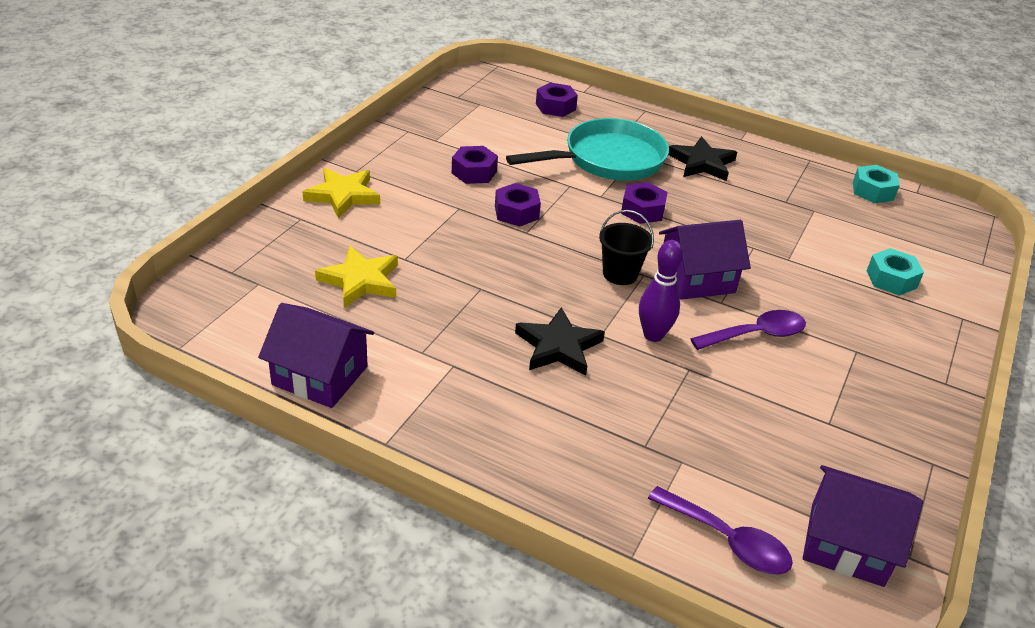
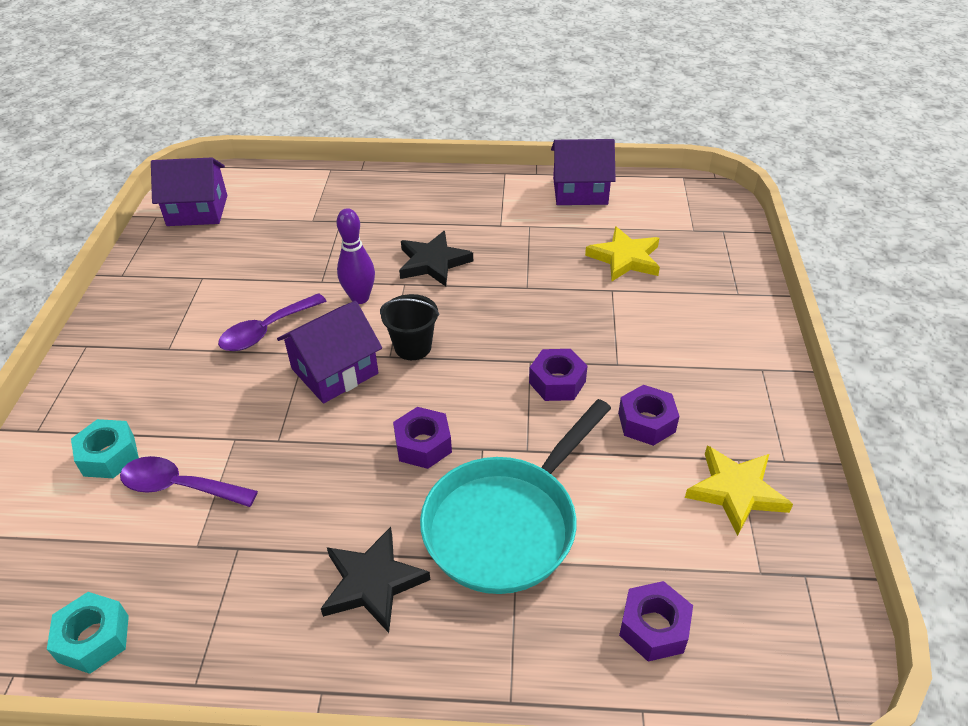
camera: 160 degrees right, 5 degrees up
yellow star [303,168,380,219] -> yellow star moved to [685,446,793,536]
purple spoon [648,486,793,575] -> purple spoon moved to [120,456,258,507]

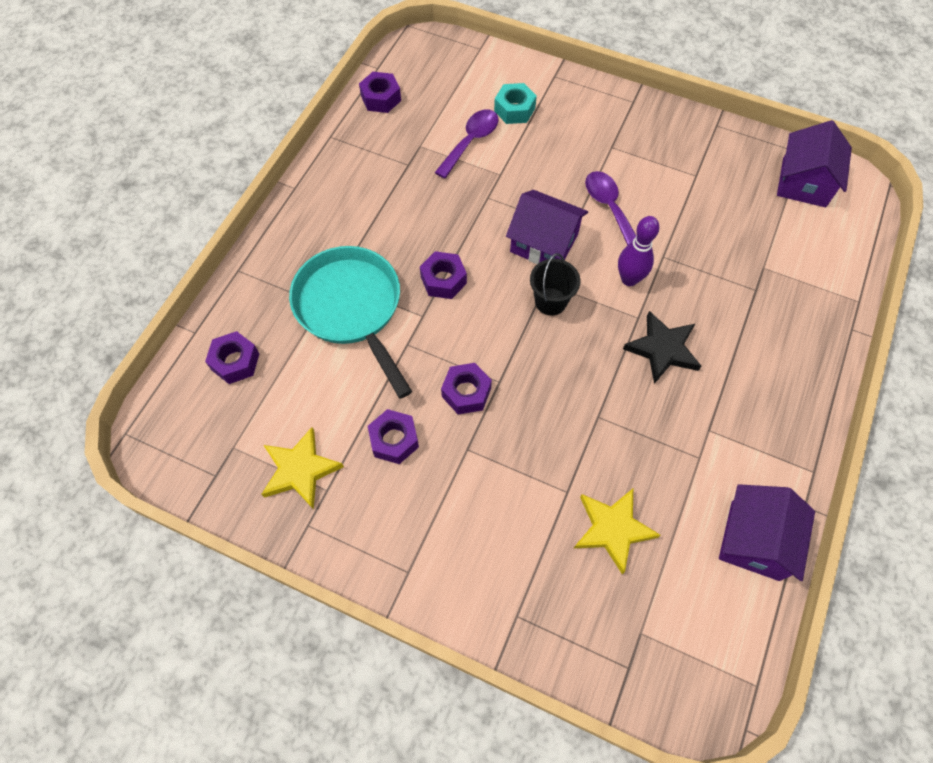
camera: 110 degrees right, 20 degrees up
turquoise nut [47,592,129,674] -> purple nut [359,72,401,113]
purple house [277,301,382,403] -> purple house turned 45 degrees counterclockwise [506,190,588,264]
black star [321,527,430,633] -> none

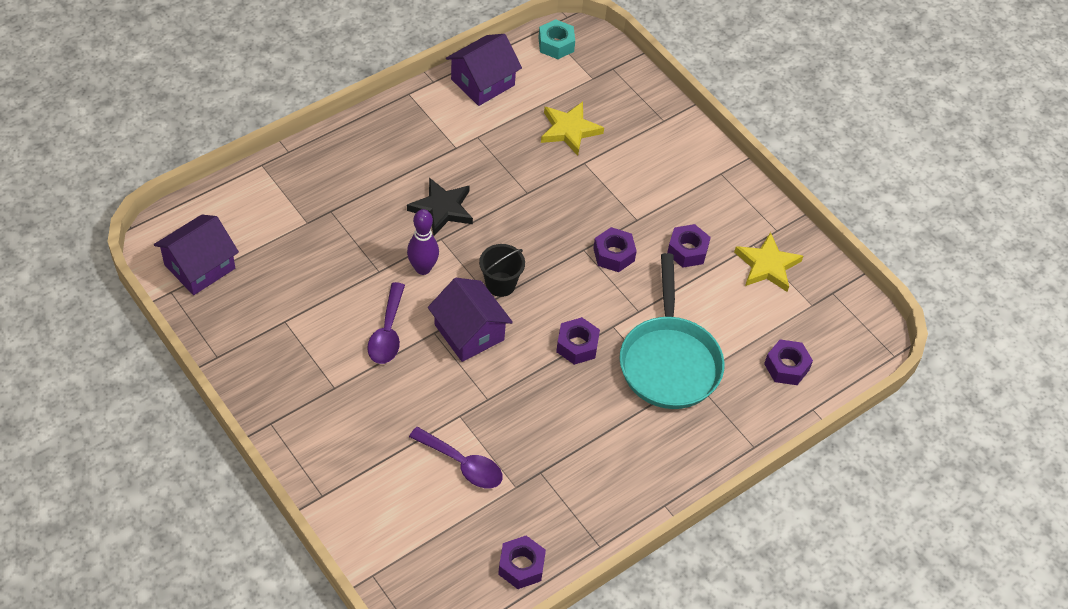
camera: 155 degrees left, 10 degrees down
purple spoon [435,109,499,179] -> purple spoon turned 120 degrees counterclockwise [409,427,503,488]
turquoise nut [494,83,537,124] -> turquoise nut moved to [538,19,575,59]

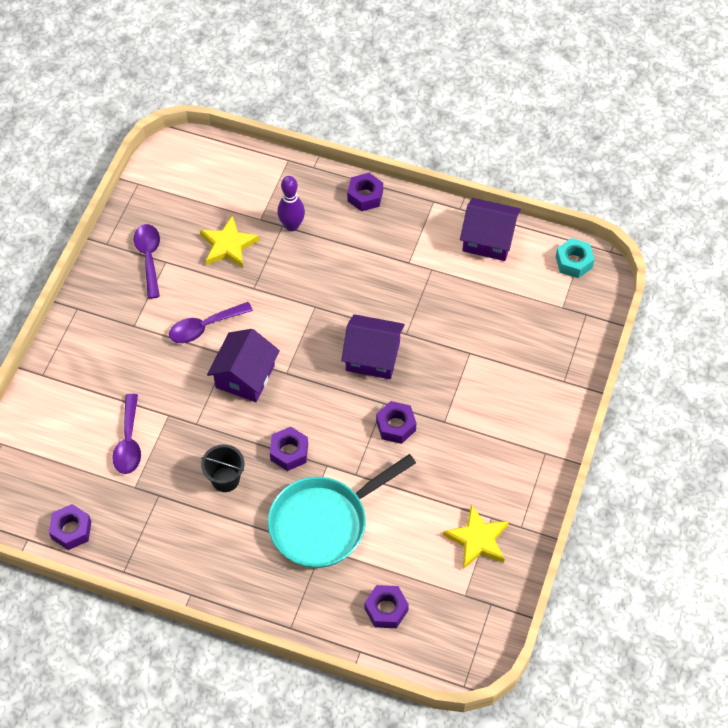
camera: 60 degrees right, 5 degrees up
purple house [154,215,239,295] -> purple house moved to [341,314,405,379]
black star [407,177,473,236] -> none
purple bowling pin [407,209,439,275] -> purple bowling pin moved to [277,176,305,231]
black bucket [479,244,525,297] -> black bucket moved to [201,444,245,492]
yellow star [541,102,604,156] -> yellow star moved to [200,215,260,268]
purple nut [667,224,711,268] -> purple nut moved to [347,173,383,212]
none -> purple spoon [134,224,160,299]

